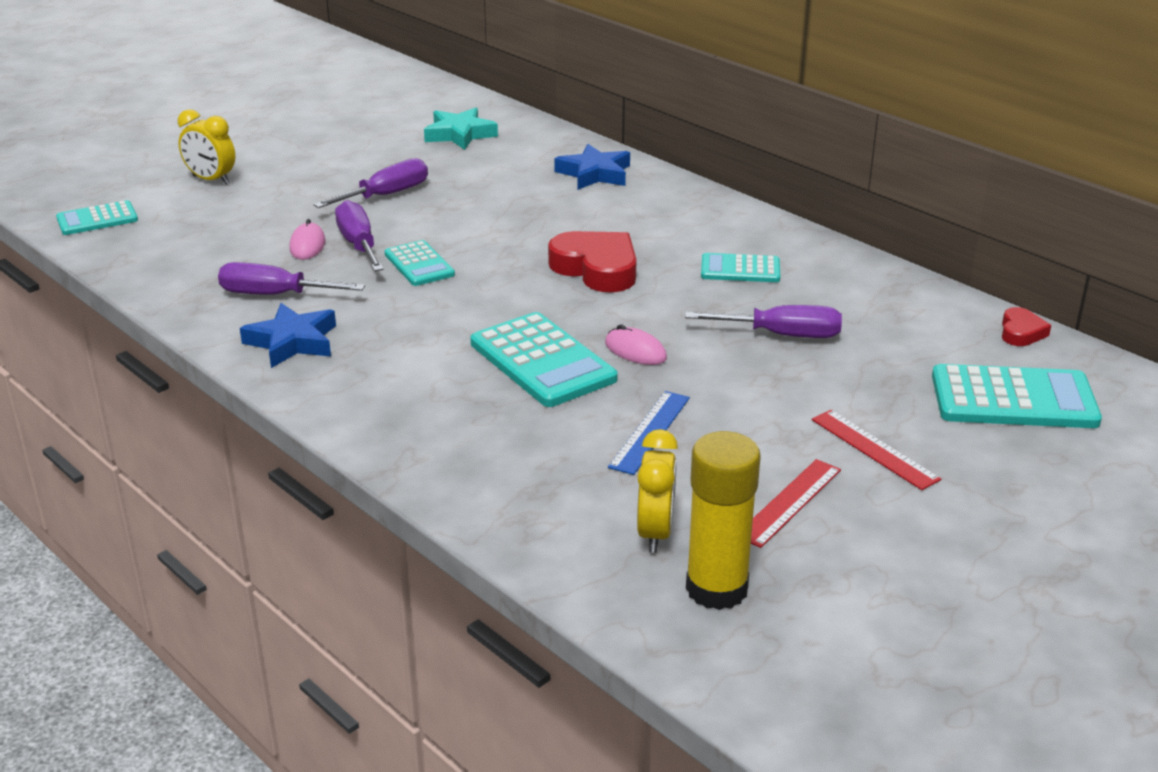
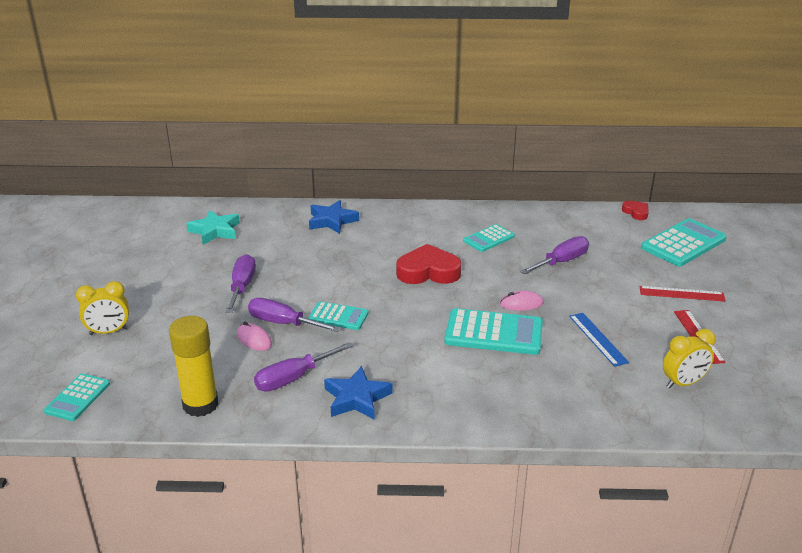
camera: 45 degrees left, 0 degrees up
yellow clock [637,429,678,553] -> yellow clock turned 105 degrees clockwise [663,329,716,389]
yellow glue stick [686,431,761,610] -> yellow glue stick moved to [169,316,219,417]

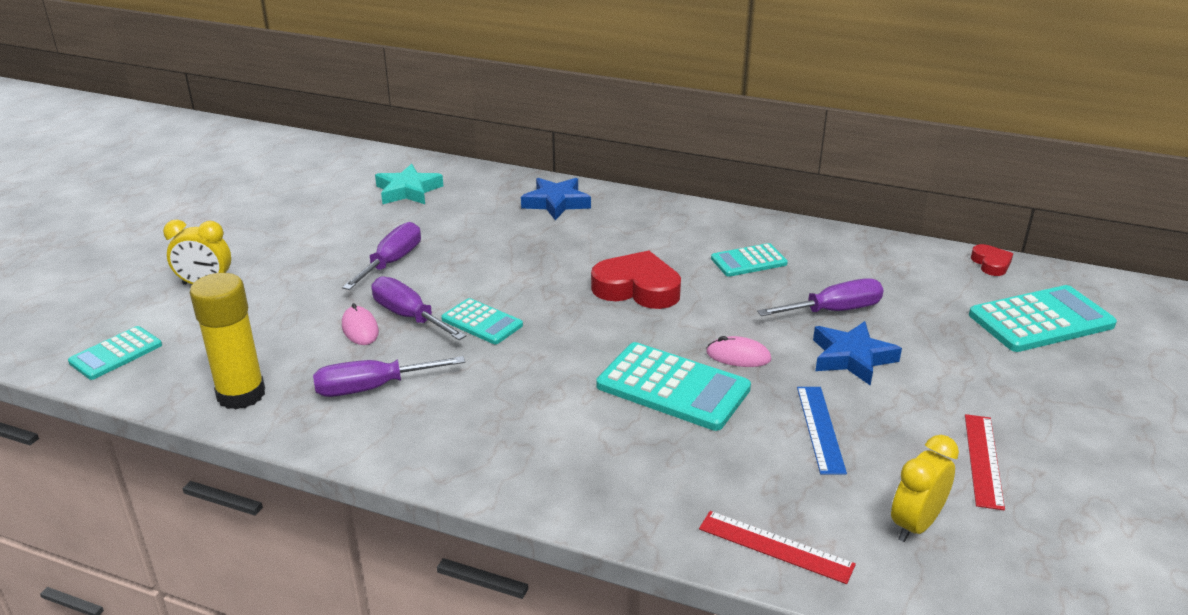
camera: 20 degrees right, 0 degrees up
blue star [324,366,393,420] -> blue star moved to [813,321,902,386]
red ruler [640,286,726,302] -> red ruler moved to [699,511,856,584]
yellow clock [663,329,716,389] -> yellow clock turned 135 degrees clockwise [891,435,959,542]

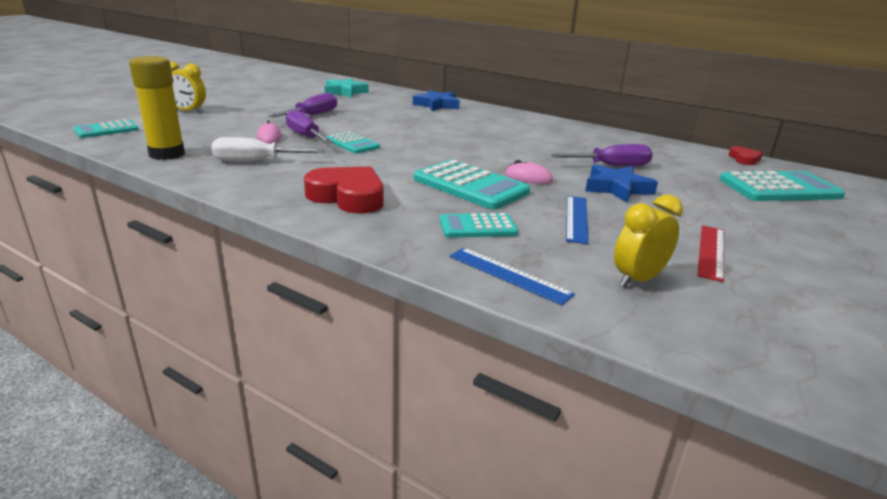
camera: 10 degrees right, 5 degrees down
purple screwdriver [313,356,465,397] -> white screwdriver [211,137,325,161]
red heart [591,251,681,309] -> red heart moved to [304,167,384,213]
red ruler [699,511,856,584] -> blue ruler [449,248,575,305]
turquoise calculator [711,243,788,277] -> turquoise calculator moved to [439,213,518,238]

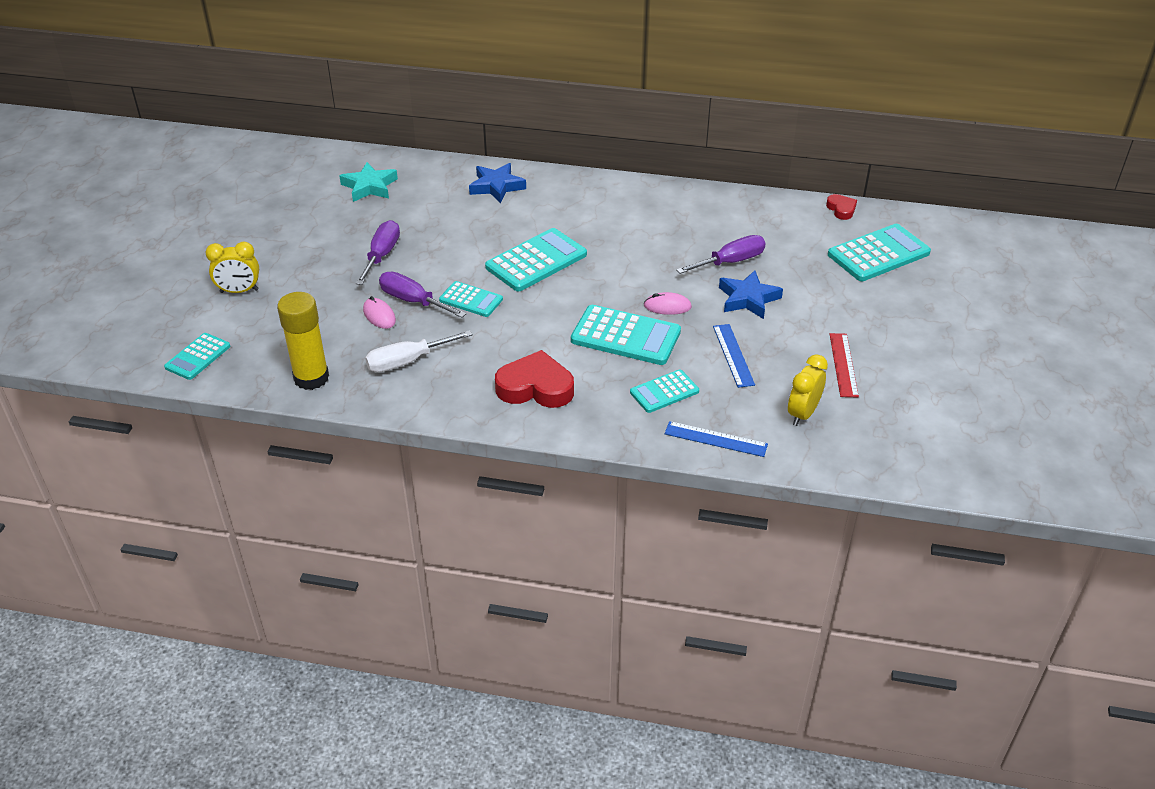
camera: 20 degrees left, 15 degrees up
none -> turquoise calculator [485,228,587,291]

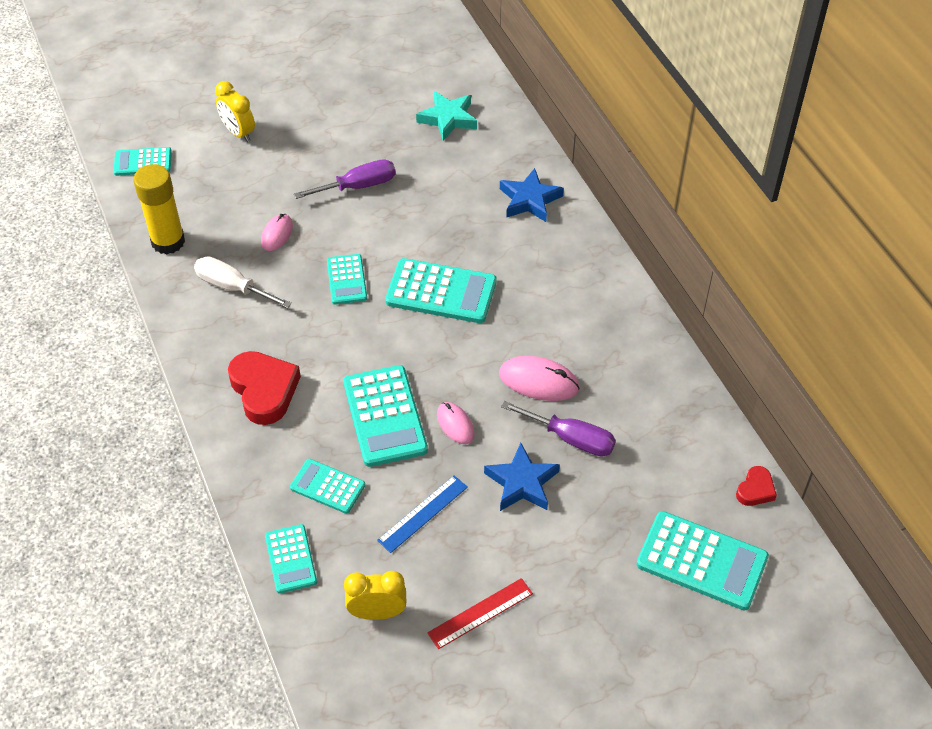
camera: 55 degrees right, 10 degrees up
purple screwdriver [379,272,466,318] -> none
blue ruler [664,421,768,457] -> turquoise calculator [265,524,317,594]
none -> pink mouse [499,356,580,401]

